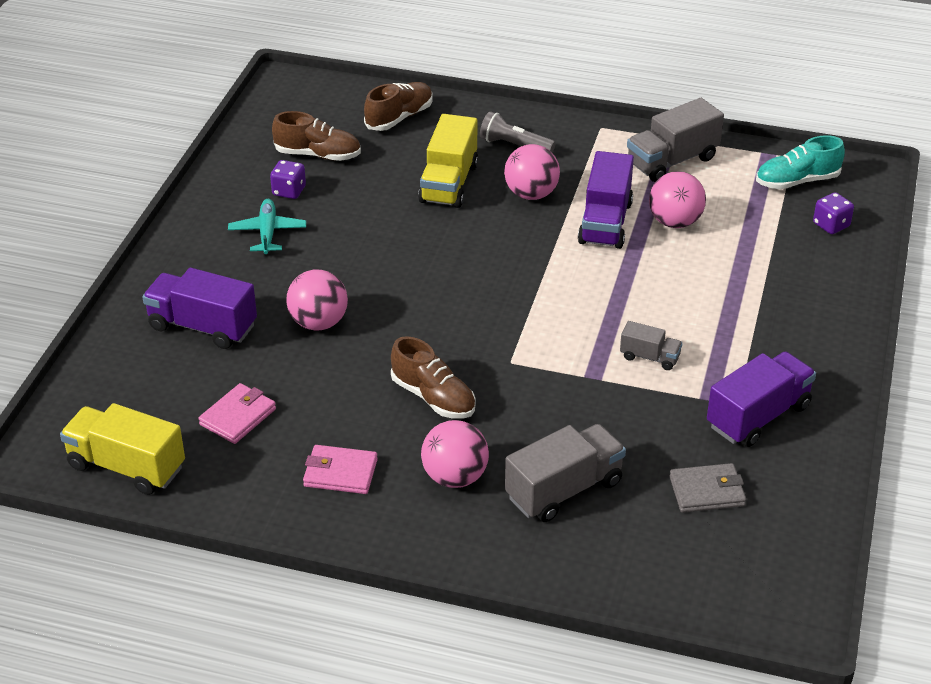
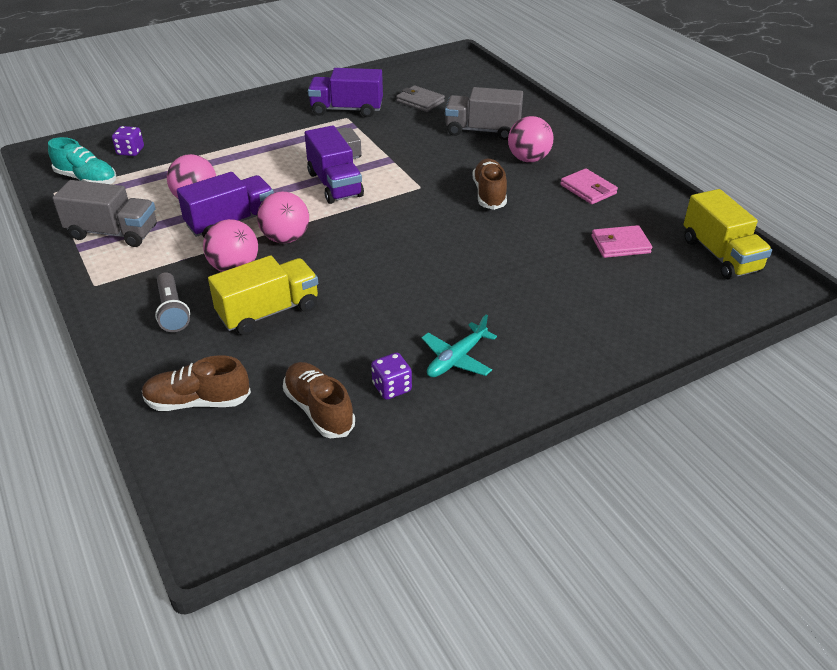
camera: 135 degrees left, 0 degrees up
purple truck [142,268,257,349] -> purple truck moved to [305,125,364,204]
pink ball [286,270,348,330] -> pink ball moved to [257,192,309,243]

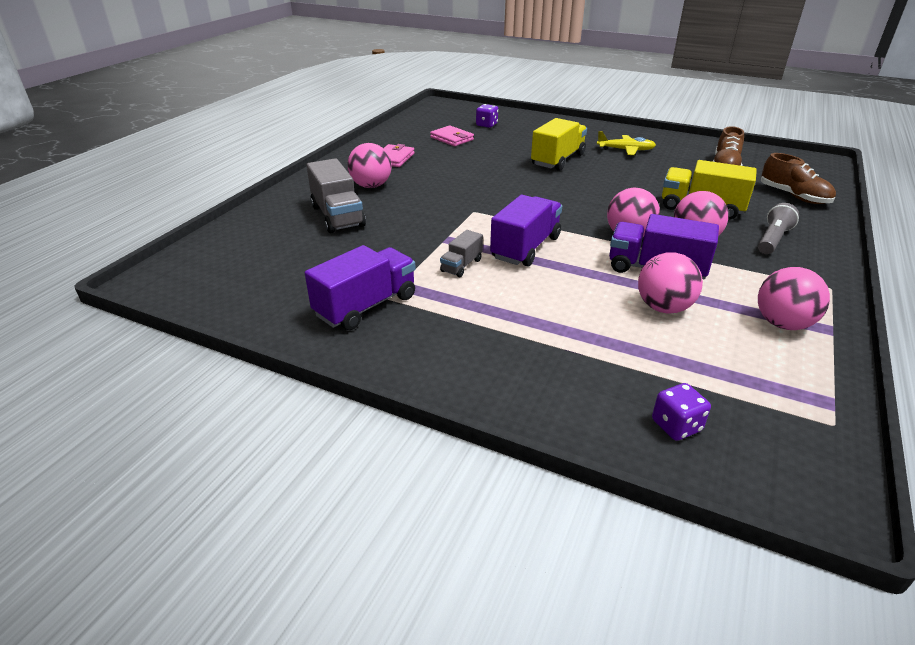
camera: 125 degrees left, 5 degrees down
turquoise shoe [48,137,116,184] -> none
grey truck [52,180,156,247] -> pink ball [758,267,830,330]
purple truck [308,68,383,117] -> purple truck turned 105 degrees counterclockwise [305,245,416,330]
purple dice [371,353,412,400] -> purple dice moved to [476,104,498,128]
grey wallet [396,85,445,112] -> none
turquoise plane [422,314,497,377] -> yellow plane [597,131,656,155]
brown shoe [472,159,507,210] -> none
yellow truck [683,189,772,280] -> yellow truck moved to [531,118,587,171]

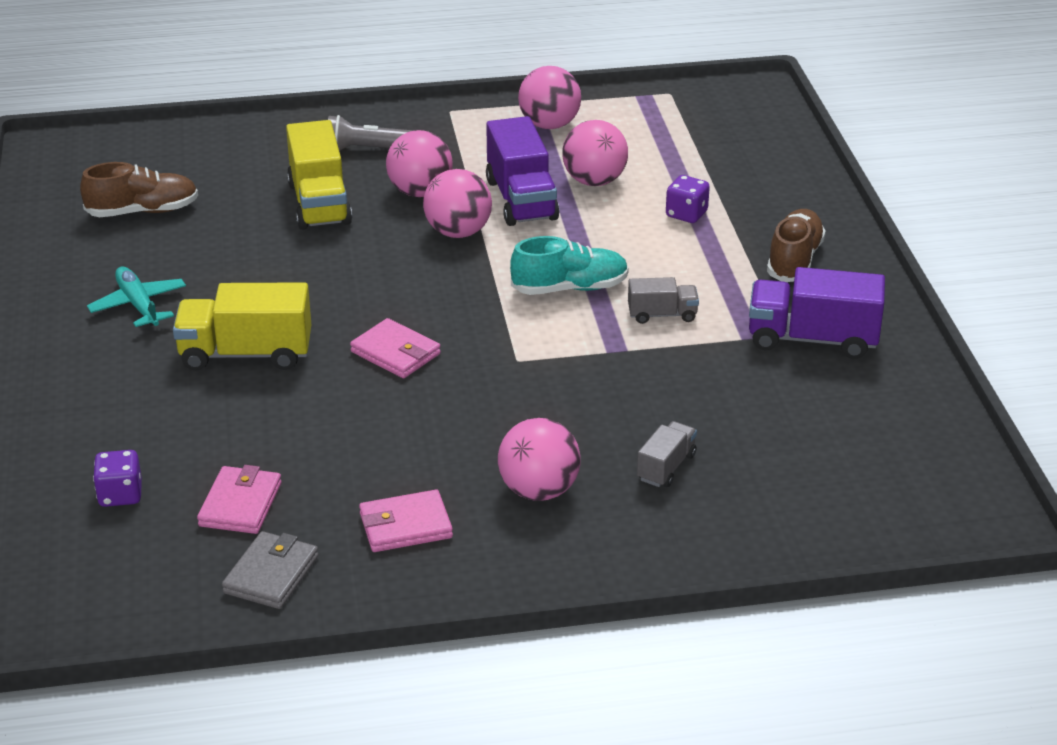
camera: 125 degrees left, 0 degrees up
grey truck [306,158,366,233] -> grey truck [637,421,697,487], size x0.54
purple truck [490,195,562,266] -> turquoise shoe [510,236,629,295]
yellow plane [597,131,656,155] -> turquoise plane [87,266,186,327]
purple dice [652,383,711,441] -> purple dice moved to [666,175,710,223]
brown shoe [761,153,836,204] -> brown shoe moved to [767,209,826,282]
none -> grey wallet [222,531,318,609]
none -> pink wallet [350,318,441,378]

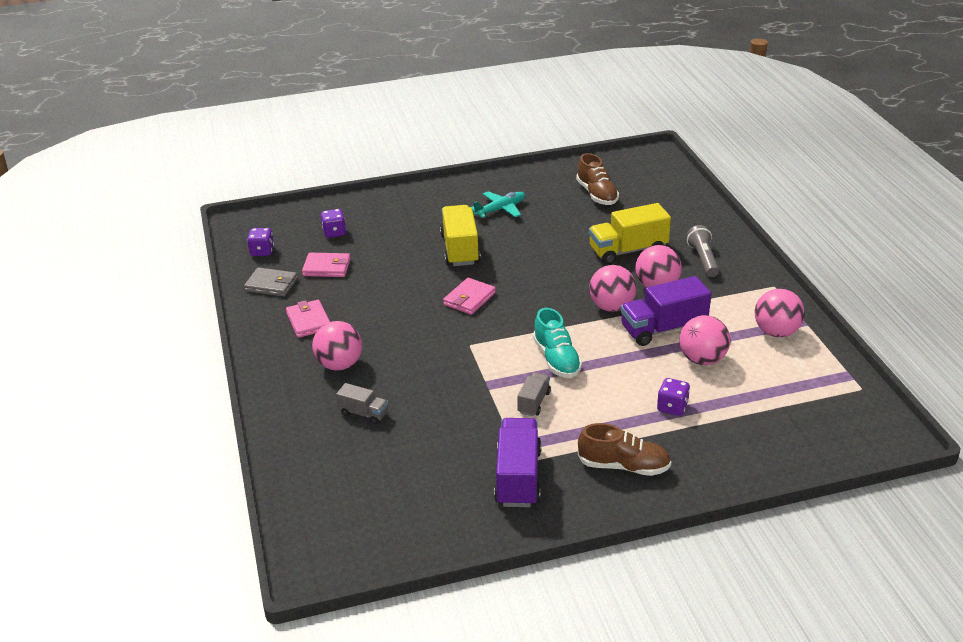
camera: 85 degrees right, 0 degrees up
grey truck [628,277,699,324] -> grey truck turned 150 degrees counterclockwise [517,373,551,416]
none -> purple dice [247,228,274,256]

